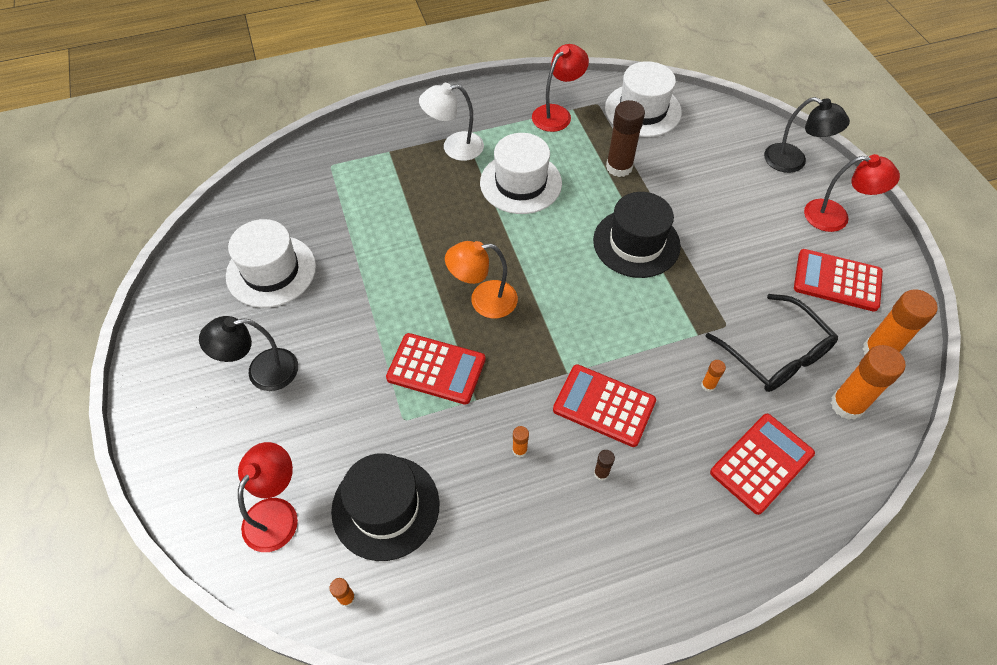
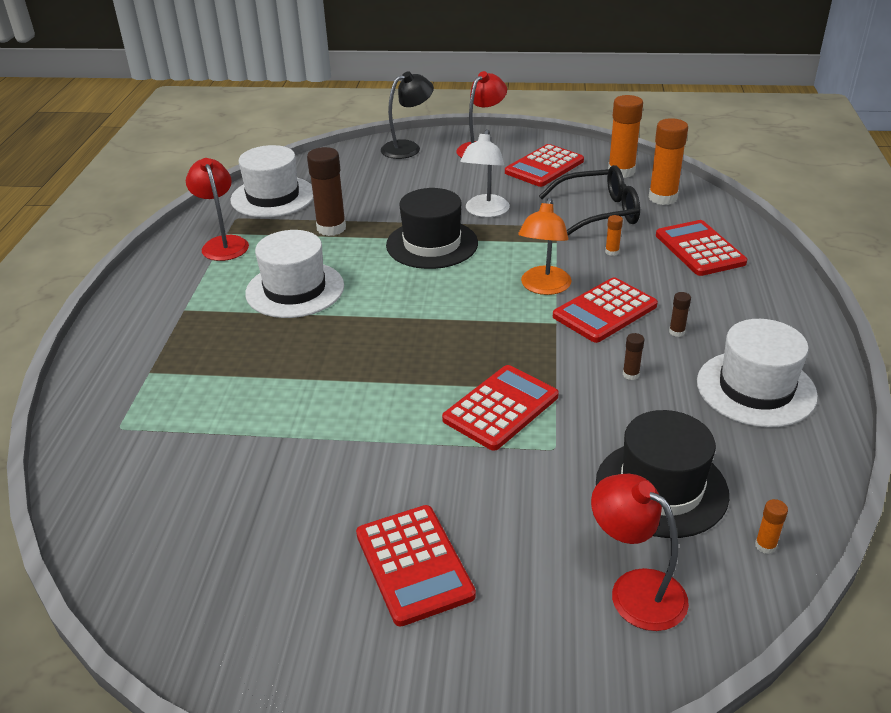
camera: 65 degrees left, 20 degrees down
black lamp [199,316,298,391] -> red calculator [356,505,476,627]
white hat [226,219,316,308] -> white hat moved to [697,319,818,428]
white lamp [419,83,484,161] -> white lamp moved to [460,129,510,217]
orange lamp [445,241,518,318] -> orange lamp moved to [518,198,571,295]
orange glue stick [512,426,529,457] -> brown glue stick [623,333,645,380]

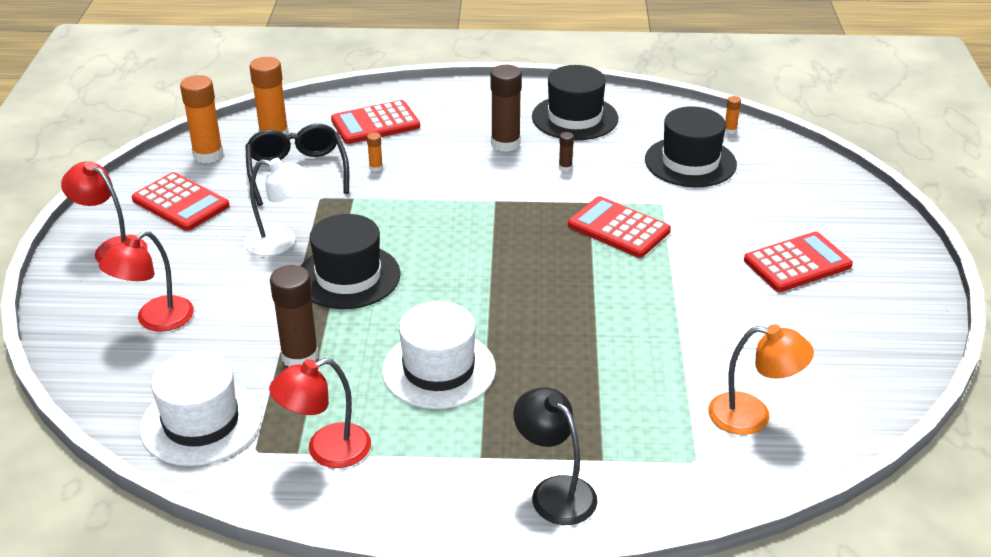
camera: 95 degrees left, 0 degrees up
black lamp [381,71,434,159] -> black lamp moved to [513,387,598,525]
orange lamp [518,198,571,295] -> orange lamp moved to [708,324,814,435]
red calculator [553,277,658,343] -> none
red lamp [591,474,689,631] -> red lamp moved to [99,231,194,332]
brown glue stick [669,292,691,337] -> brown glue stick [490,65,522,152], size x2.23
white hat [697,319,818,428] -> black hat [532,65,618,140]

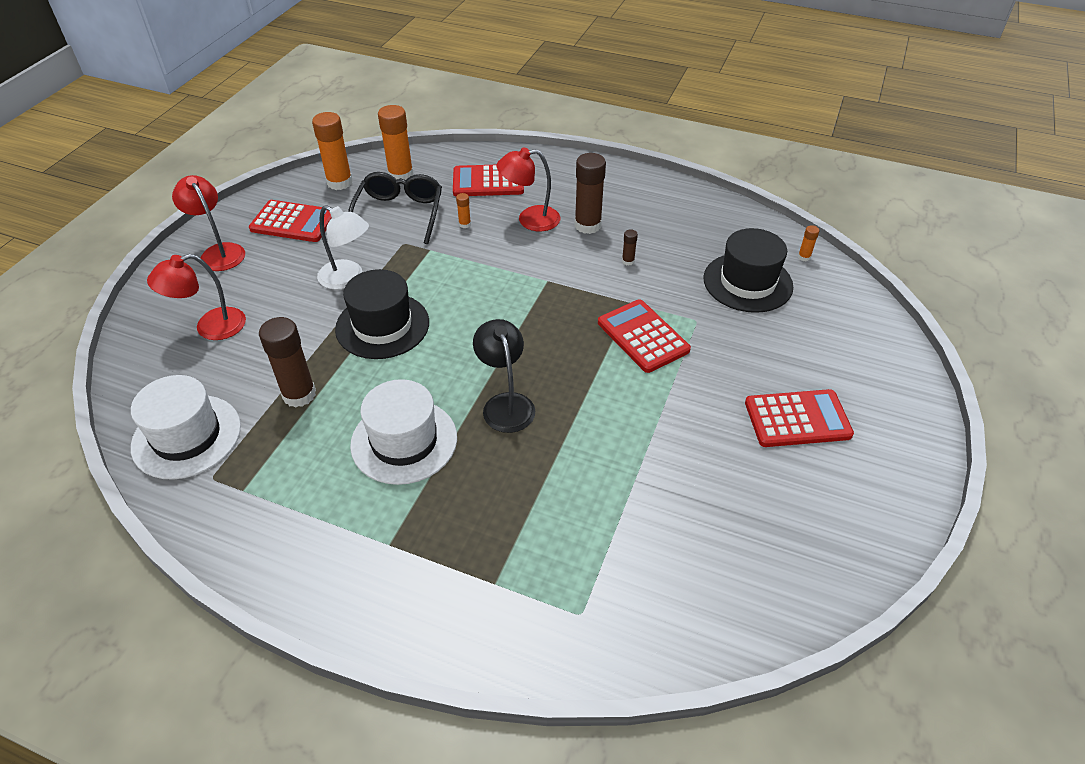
camera: 20 degrees right, 10 degrees up
red calculator [132,172,229,231] -> red calculator turned 45 degrees counterclockwise [249,200,332,242]
red lamp [269,358,371,468] -> red lamp moved to [497,147,560,231]
black lamp [513,387,598,525] -> black lamp moved to [473,319,535,433]
black hat [532,65,618,140] -> none
orange lamp [708,324,814,435] -> none

